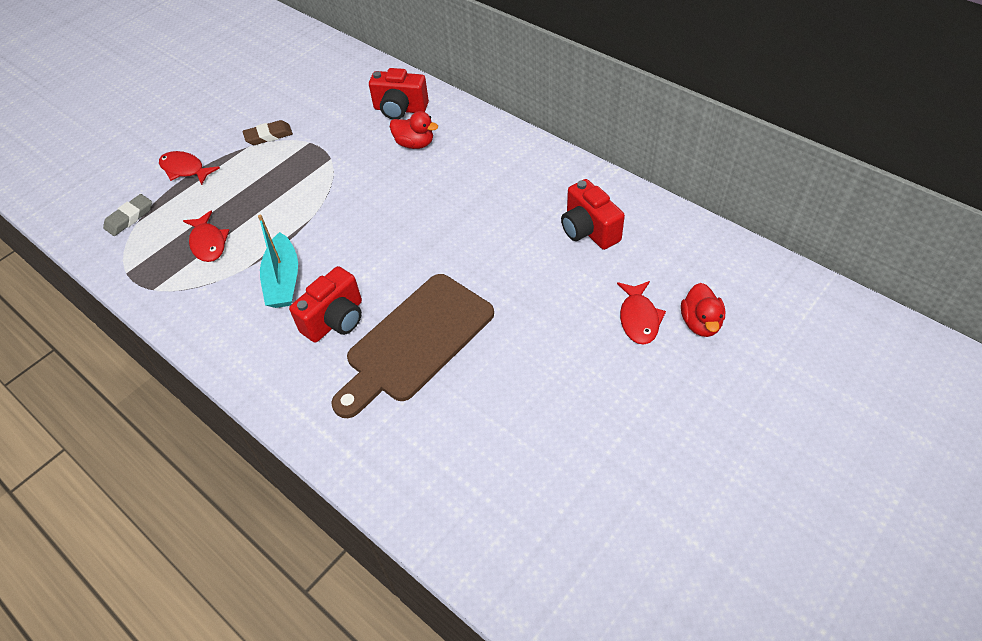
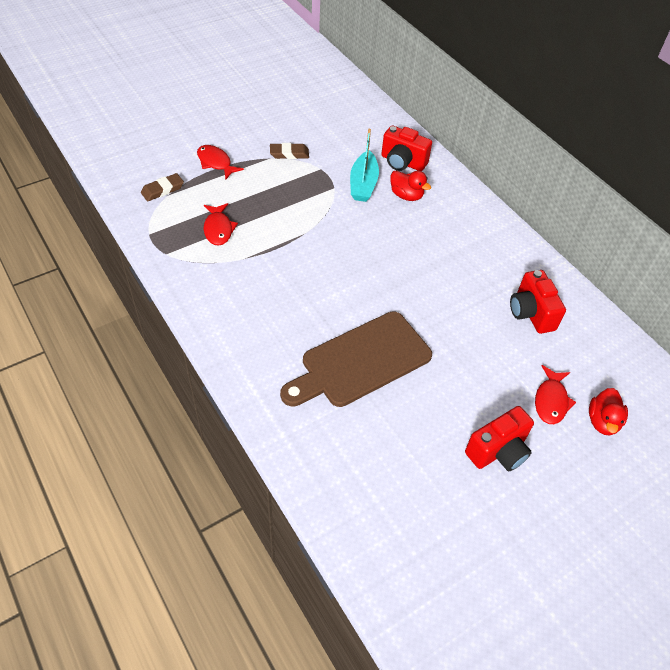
camera: 10 degrees right, 0 degrees up
grey eraser [103,194,152,236] -> brown eraser [141,173,184,201]
turquoise boat [258,215,298,308] -> turquoise boat moved to [350,129,379,202]
red camera [289,266,362,343] -> red camera moved to [465,406,534,471]

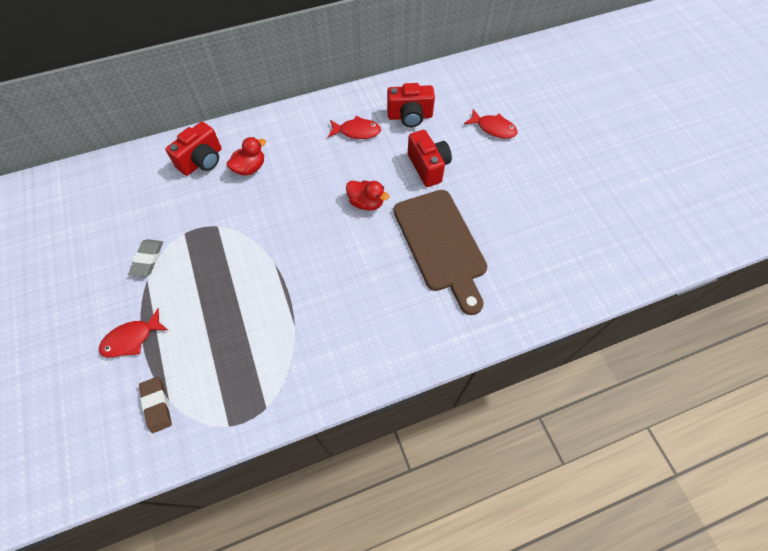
camera: 75 degrees left, 10 degrees up
red fish [204,203,238,245] -> red fish moved to [328,116,381,139]
brown eraser [270,143,309,159] -> grey eraser [129,239,163,277]
turquoise boat [350,129,379,202] -> none
red camera [465,406,534,471] -> red camera moved to [408,130,452,187]
red duck [589,388,628,435] -> red duck moved to [346,181,390,211]

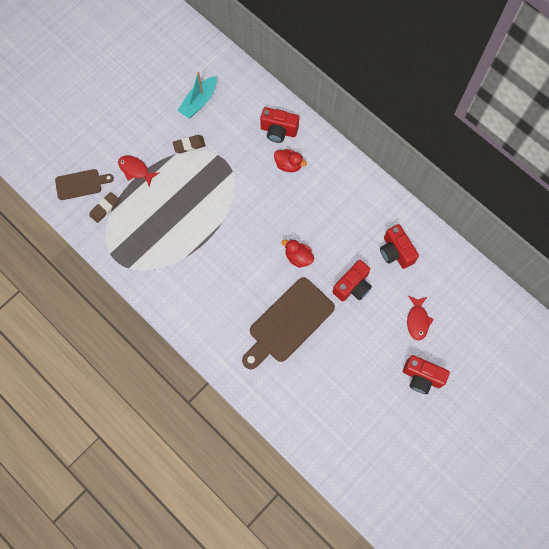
camera: 65 degrees right, 10 degrees up
grey eraser [129,239,163,277] -> brown eraser [172,135,206,153]
red fish [328,116,381,139] -> none
red duck [346,181,390,211] -> red duck turned 120 degrees clockwise [282,239,314,268]
none -> brown cutting board [55,169,114,200]
none -> turquoise boat [177,72,217,118]
none -> red camera [403,355,450,394]

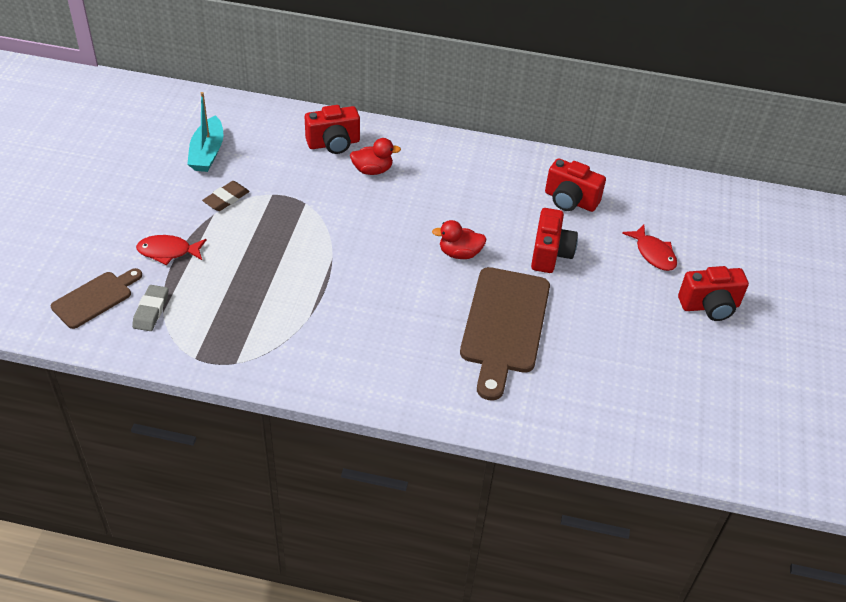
camera: 35 degrees left, 25 degrees down
brown eraser [89,192,119,223] -> grey eraser [132,285,168,331]

